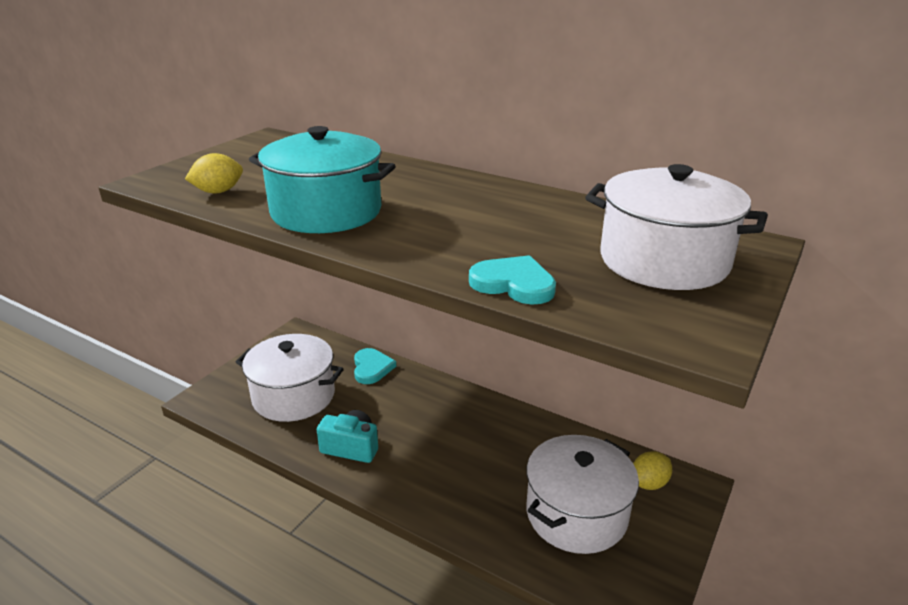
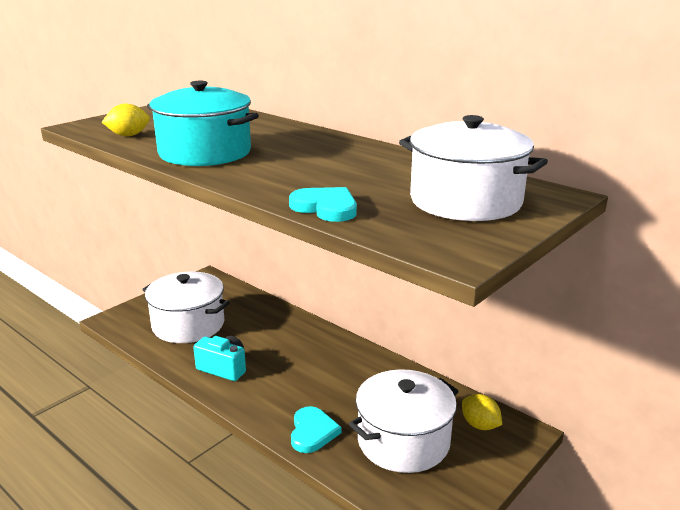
camera: 10 degrees right, 5 degrees down
turquoise heart [354,348,396,384] -> turquoise heart moved to [291,406,341,453]
yellow lemon [633,451,672,490] -> yellow lemon turned 75 degrees clockwise [462,394,502,430]

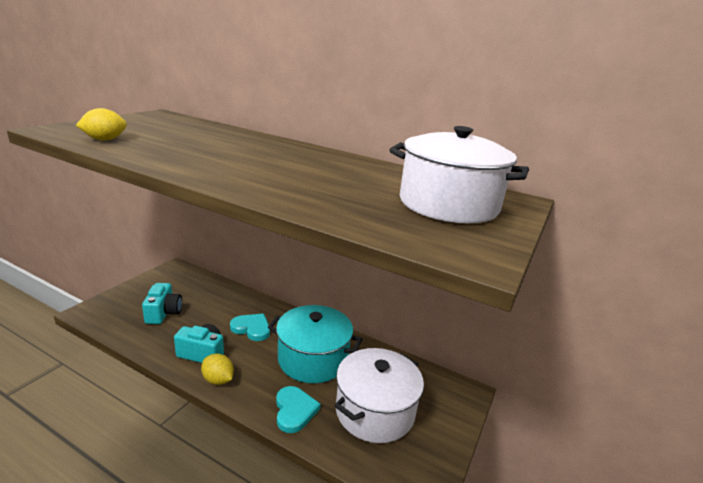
camera: 15 degrees left, 0 degrees up
white pot [142,272,230,343] -> turquoise camera [142,283,182,324]
turquoise pot [147,81,259,166] -> turquoise pot moved to [268,305,362,383]
turquoise heart [289,187,357,222] -> turquoise heart moved to [230,314,270,341]
yellow lemon [462,394,502,430] -> yellow lemon moved to [201,354,234,385]

